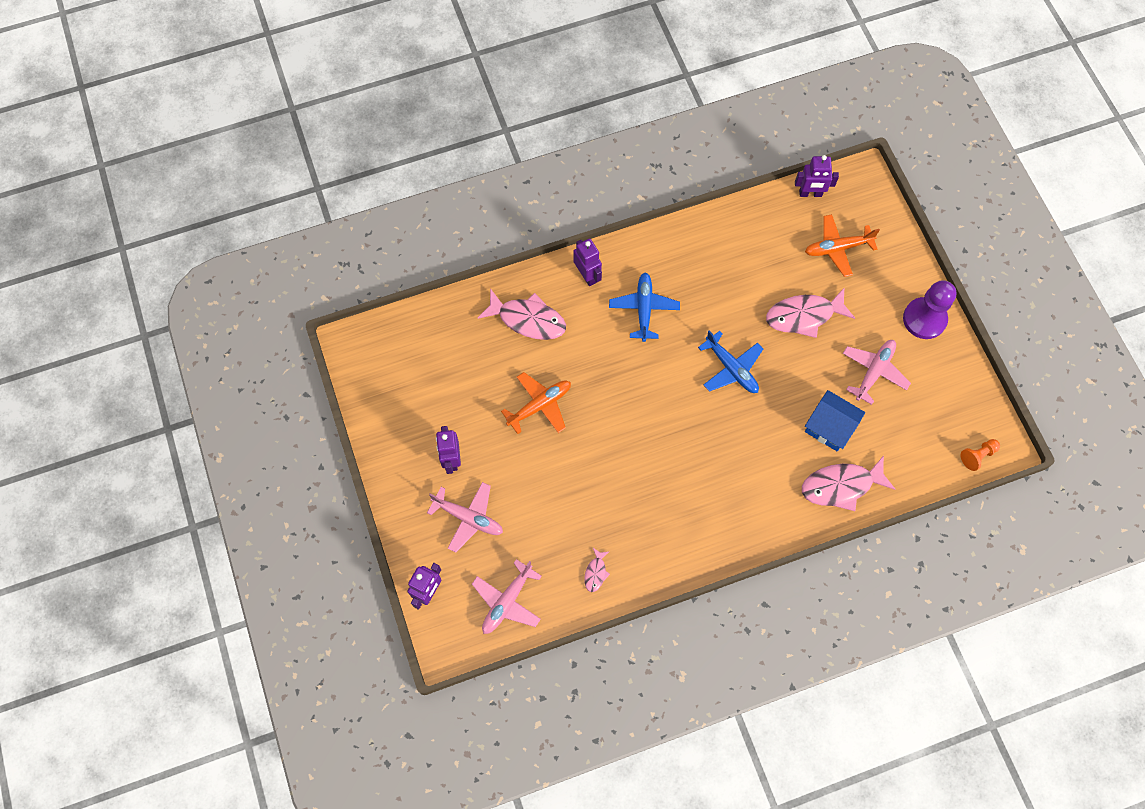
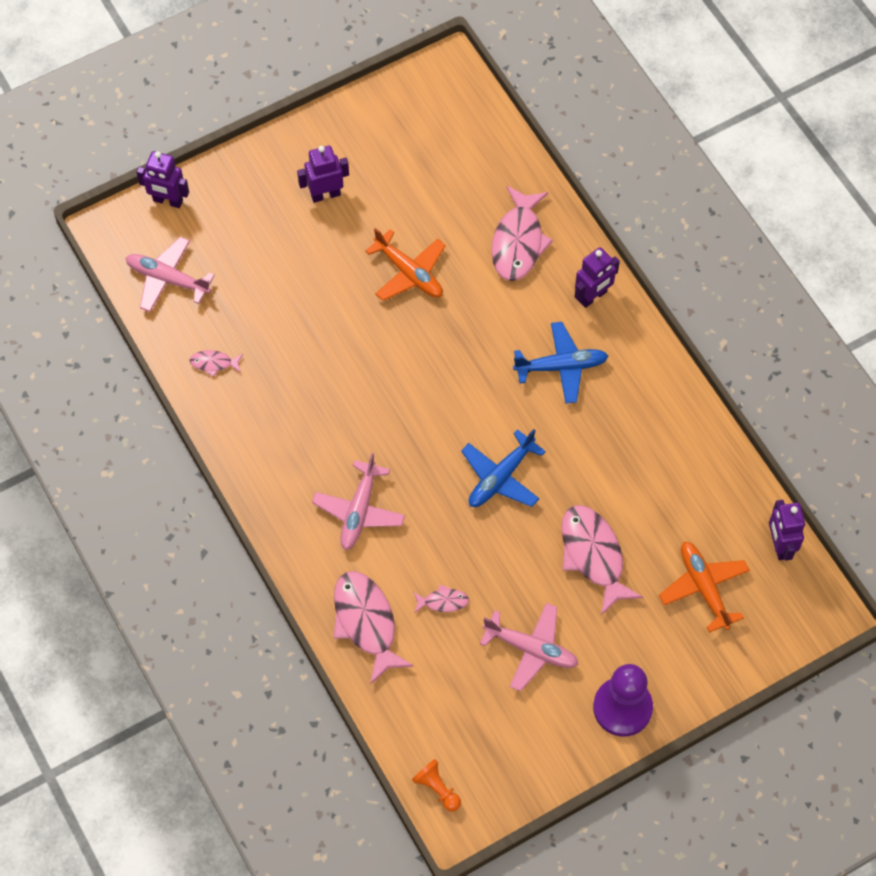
camera: 80 degrees right, 5 degrees down
pink plane [427,482,503,552] -> pink plane moved to [312,453,405,550]
blue house [805,390,865,451] -> pink fish [413,584,469,613]

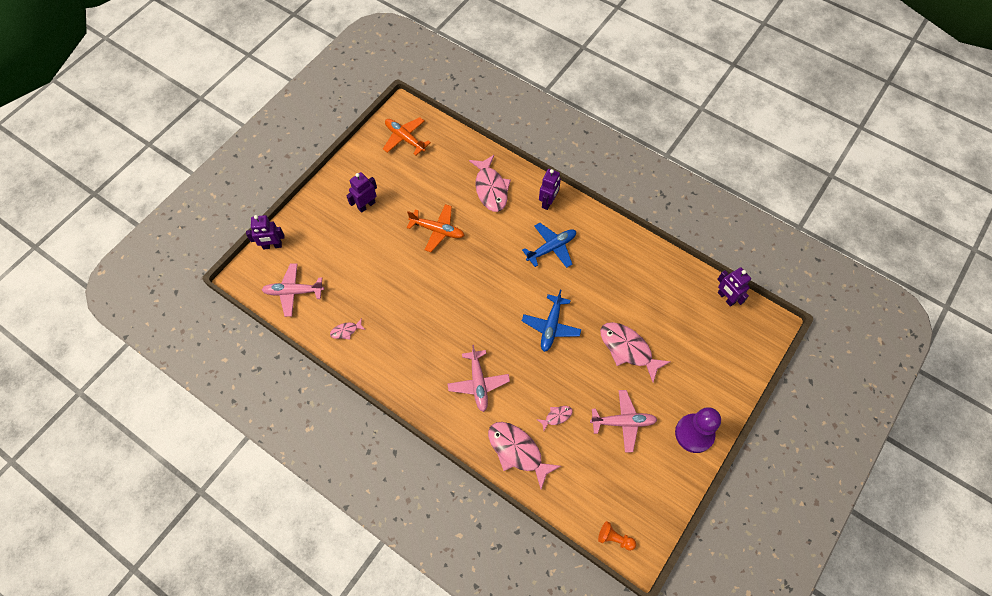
camera: 25 degrees left, 0 degrees up
orange plane [659,542,750,633] -> orange plane moved to [383,117,431,156]

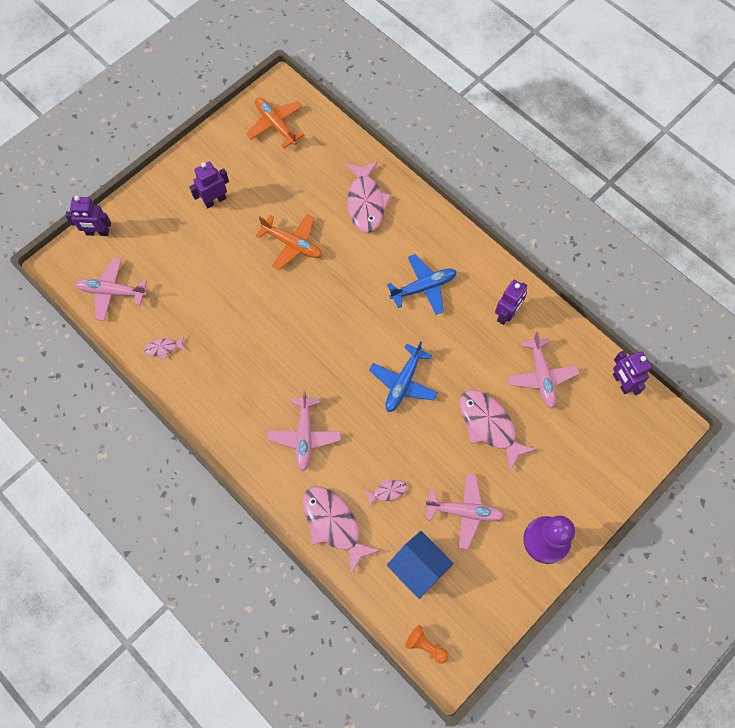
camera: 10 degrees right, 5 degrees up
purple robot [539,169,561,210] -> purple robot moved to [495,280,527,325]
none -> blue house [387,531,454,599]
none -> pink plane [507,332,579,408]

